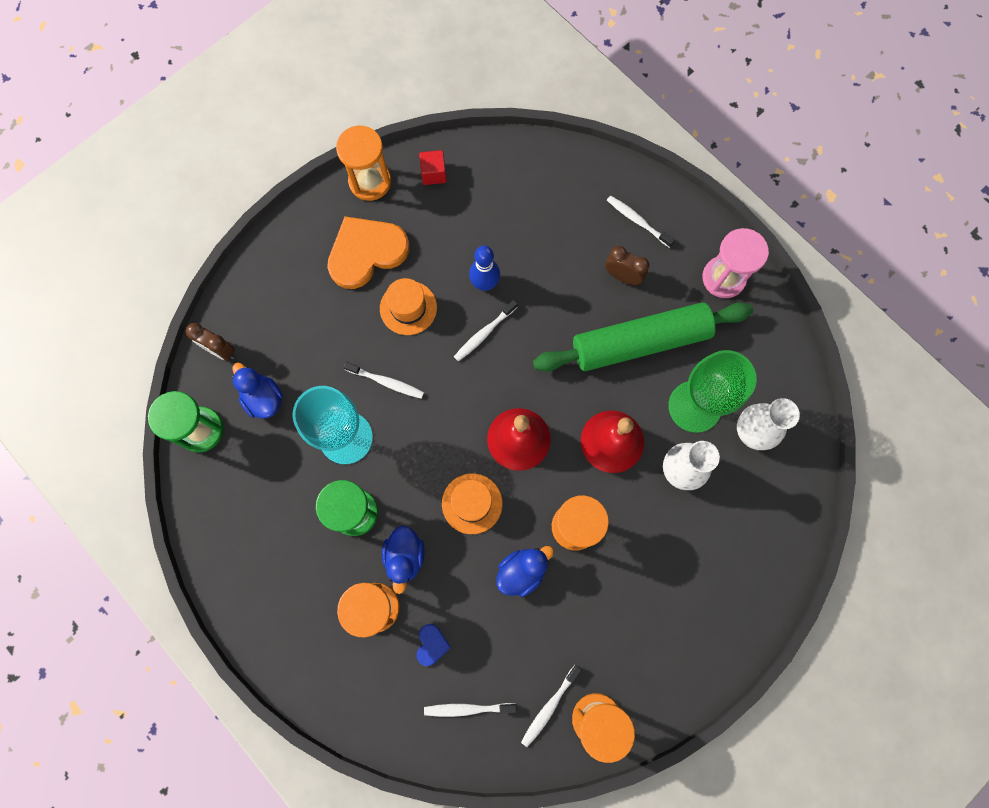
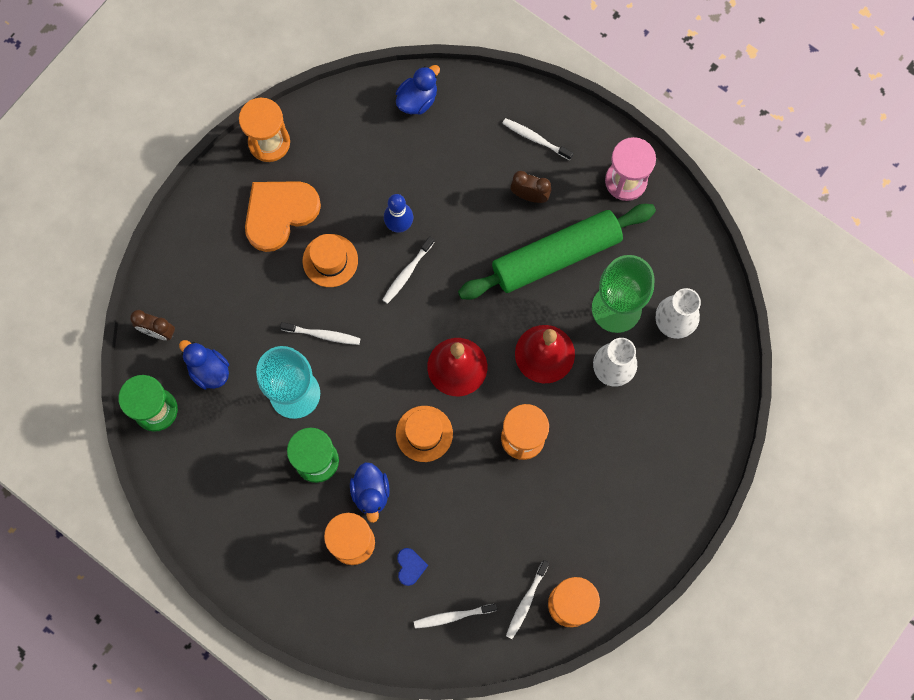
camera: 10 degrees left, 0 degrees up
red cube [419,150,447,185] -> none
blue duck [496,546,554,597] -> blue duck moved to [396,65,440,115]

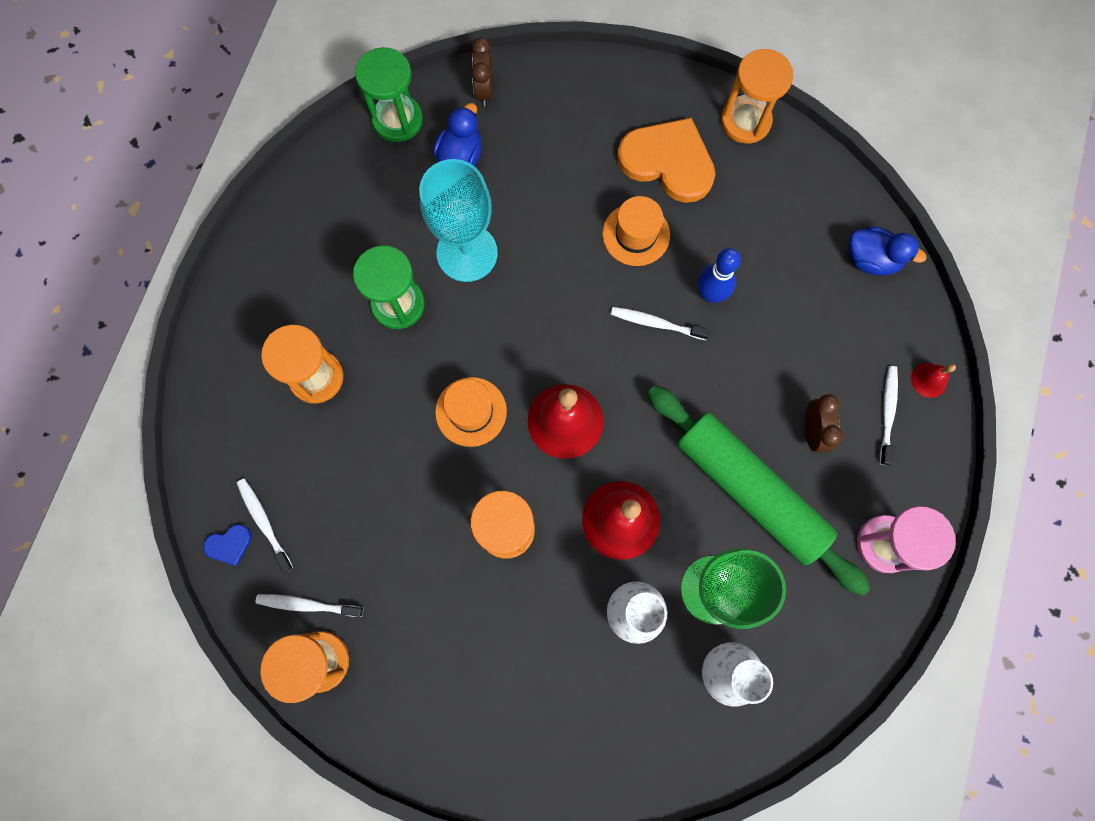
camera: 70 degrees right, 0 degrees up
white toothbrush [280,322,361,345] -> none
blue duck [350,462,390,523] -> none
blue heart [397,548,428,586] -> blue heart moved to [203,524,252,566]
none -> red bell [911,363,956,398]

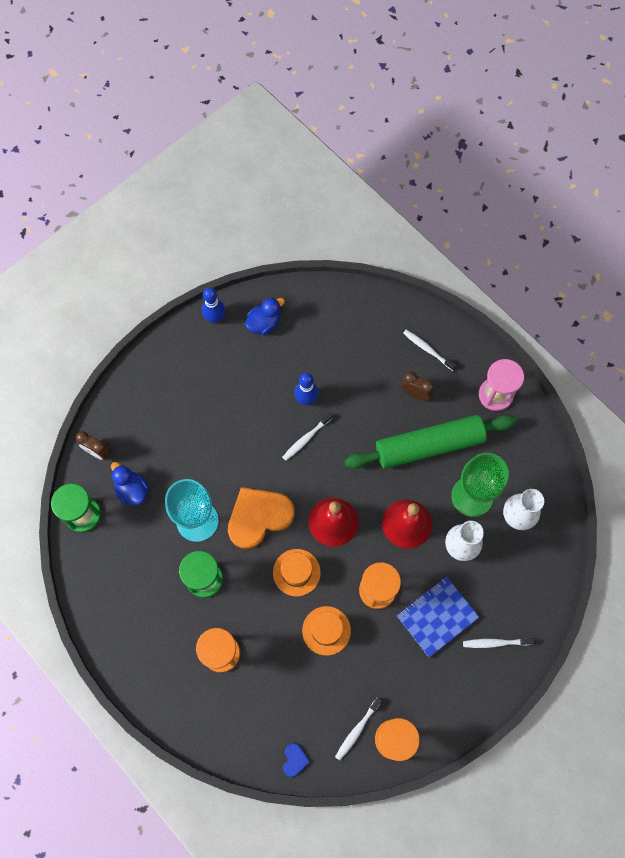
camera: 60 degrees left, 5 degrees down
white toothbrush [237,479,293,573] -> white toothbrush moved to [463,638,534,648]
orange hat [602,196,670,266] -> orange hat moved to [302,606,351,656]
orange heart [617,118,715,203] -> orange heart moved to [228,487,295,549]
orange hourglass [721,49,794,144] -> blue bowling pin [202,288,225,324]
blue duck [849,227,927,275] -> blue duck moved to [245,297,285,335]
red bell [911,363,956,398] -> none
none -> blue notebook [397,577,479,657]

